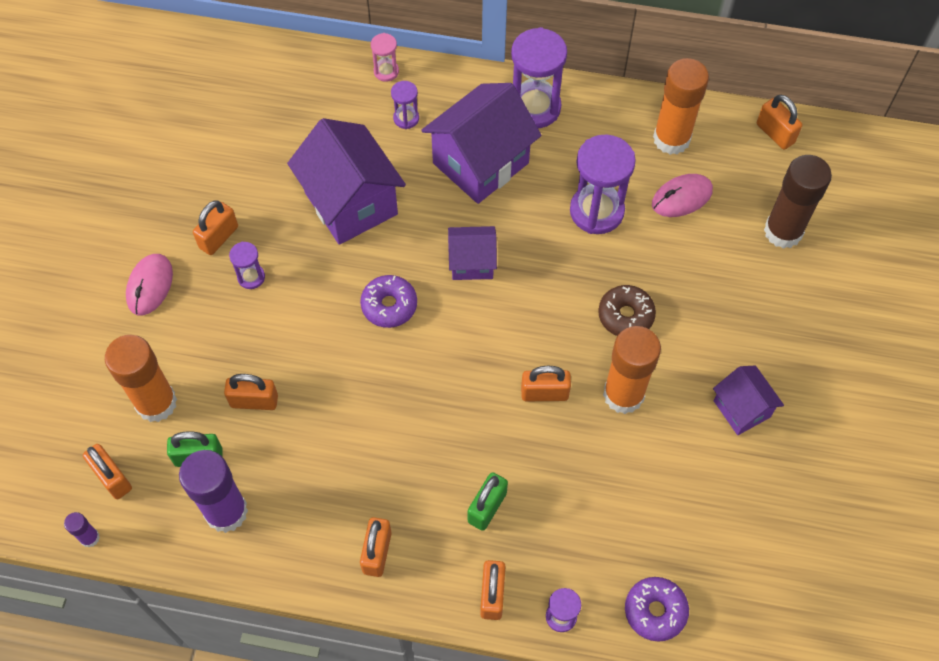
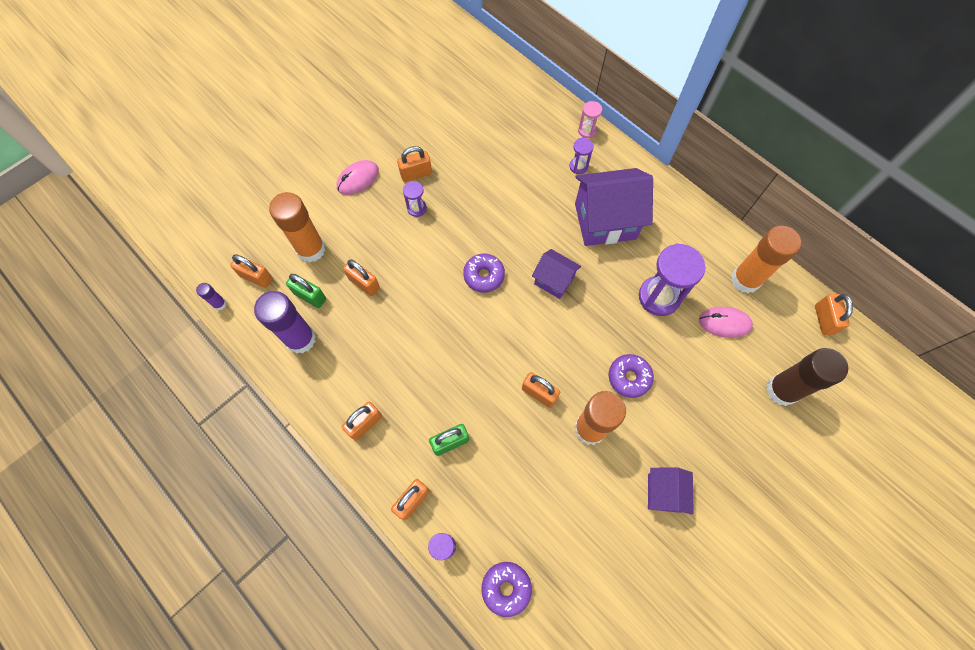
camera: 35 degrees right, 5 degrees up
orange padlock [83,444,132,499] -> orange padlock turned 60 degrees counterclockwise [230,254,273,288]
purple house [287,118,406,245] -> none
purple hourglass [511,27,567,128] -> none
brown donut [598,285,656,336] -> purple donut [608,354,654,398]

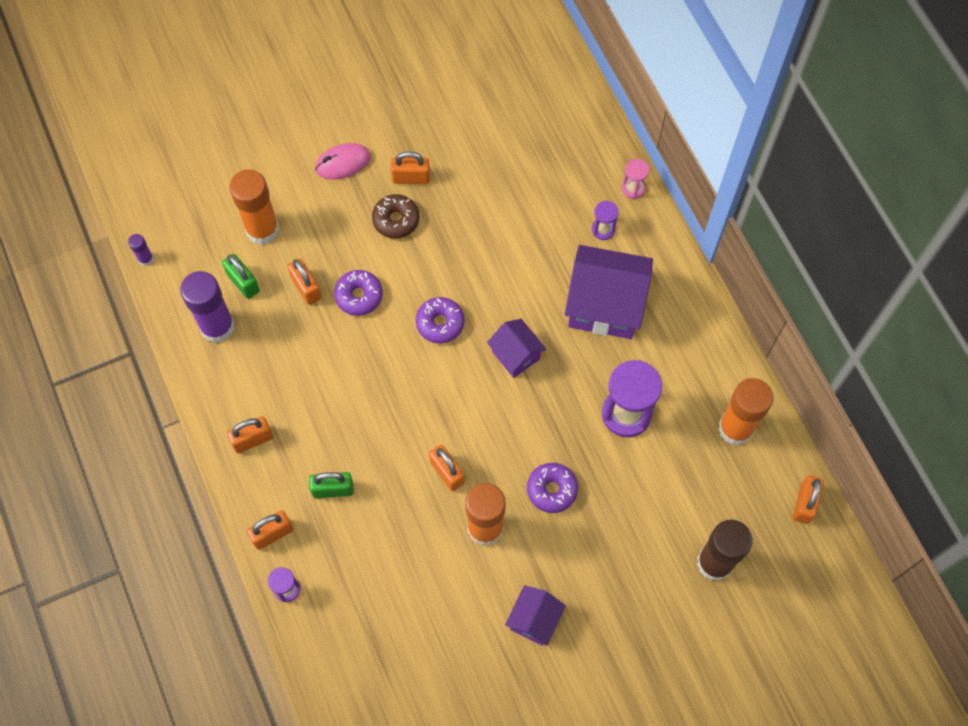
camera: 20 degrees right, 0 degrees up
orange padlock [230,254,273,288] -> none
purple hourglass [403,181,427,217] -> brown donut [372,194,419,239]
purple donut [481,562,532,617] -> purple donut moved to [334,270,383,316]
pink mouse [699,307,753,338] -> none

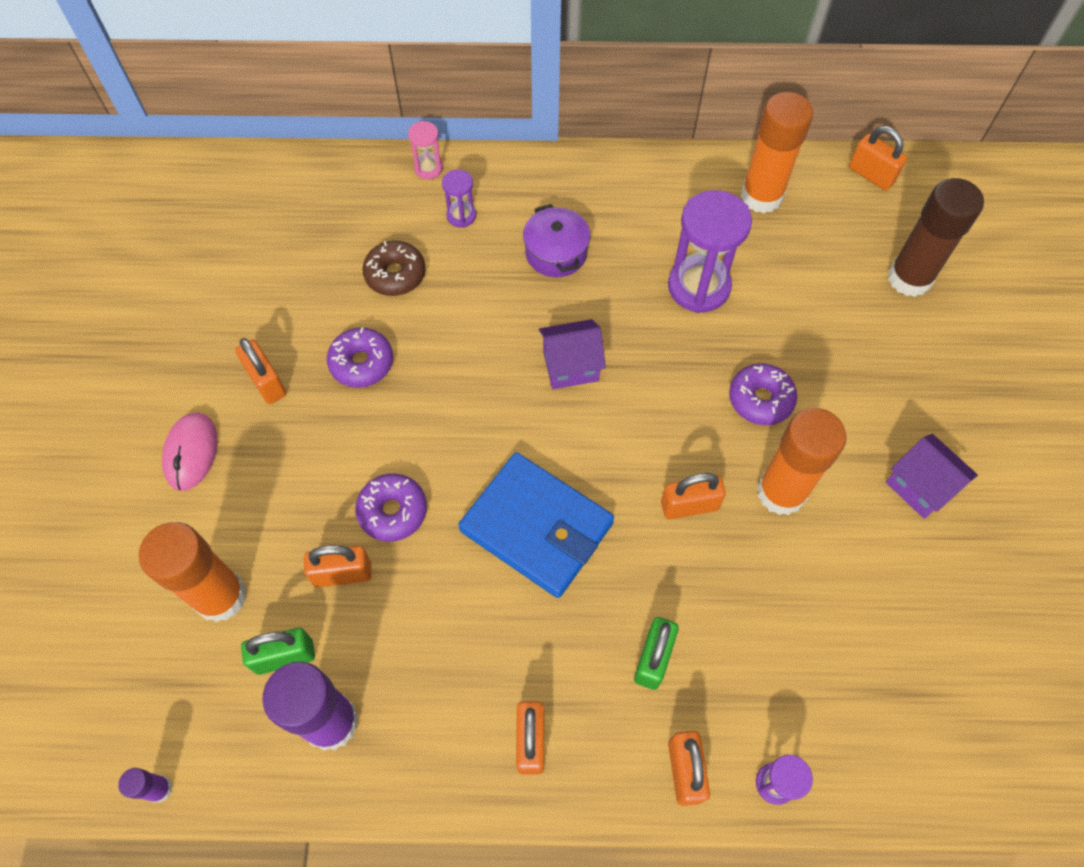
camera: 65 degrees left, 5 degrees down
brown donut [372,194,419,239] -> brown donut moved to [362,241,426,296]
orange padlock [391,151,430,184] -> orange padlock turned 60 degrees counterclockwise [235,338,286,404]
purple donut [416,297,465,344] -> purple donut moved to [327,327,393,388]
purple house [565,245,653,339] -> purple pot [523,204,591,277]
none -> blue wallet [458,452,614,598]

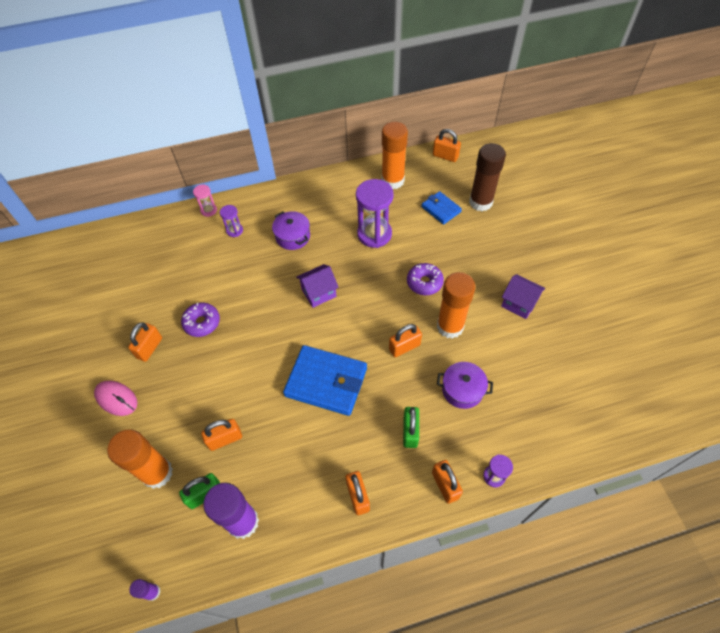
camera: 15 degrees left, 5 degrees down
pink mouse [162,412,218,491] -> pink mouse turned 45 degrees counterclockwise [94,381,137,416]
orange padlock [235,338,286,404] -> orange padlock turned 75 degrees clockwise [128,323,162,362]
purple donut [355,474,427,542] -> none
brown donut [362,241,426,296] -> none
none -> blue wallet [422,191,462,225]
none -> purple pot [437,362,493,409]

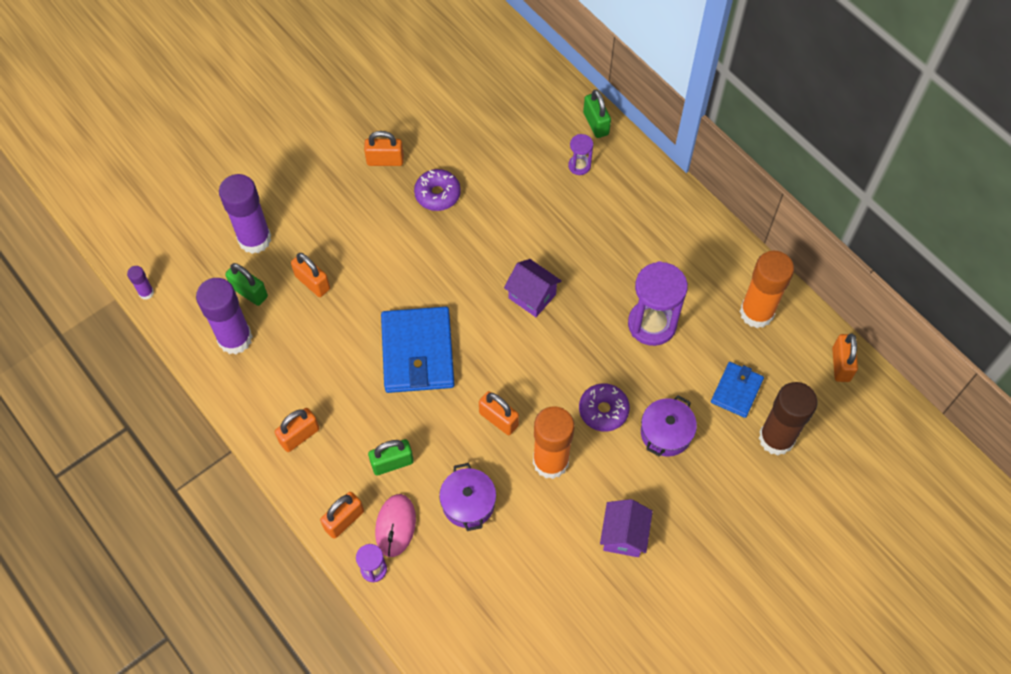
camera: 65 degrees right, 5 degrees up
pink mouse [94,381,137,416] -> pink mouse moved to [375,494,416,557]
orange glue stick [107,429,173,489] -> purple glue stick [219,174,271,254]
pink hourglass [193,185,217,217] -> green padlock [583,89,611,138]
purple pot [272,211,310,250] -> purple pot moved to [641,395,697,457]

